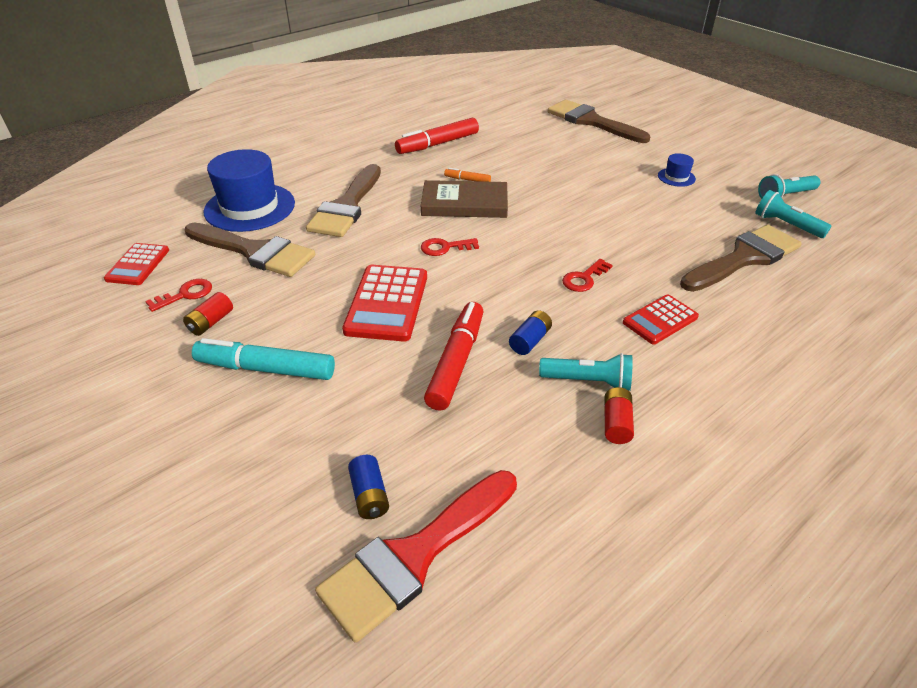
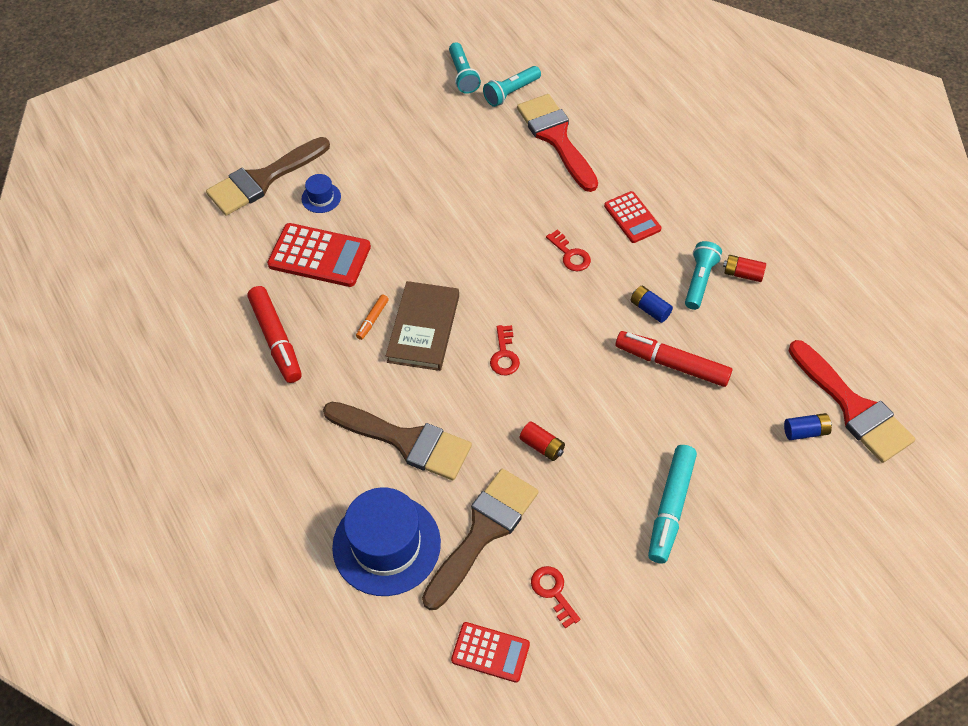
camera: 80 degrees left, 15 degrees up
red battery [183,292,233,336] -> red battery moved to [519,421,565,461]
red calculator [342,265,427,342] -> red calculator moved to [267,223,371,287]
blue hat [658,153,696,187] -> blue hat moved to [302,174,341,213]
brown brush [680,225,802,292] -> red brush [517,94,598,192]

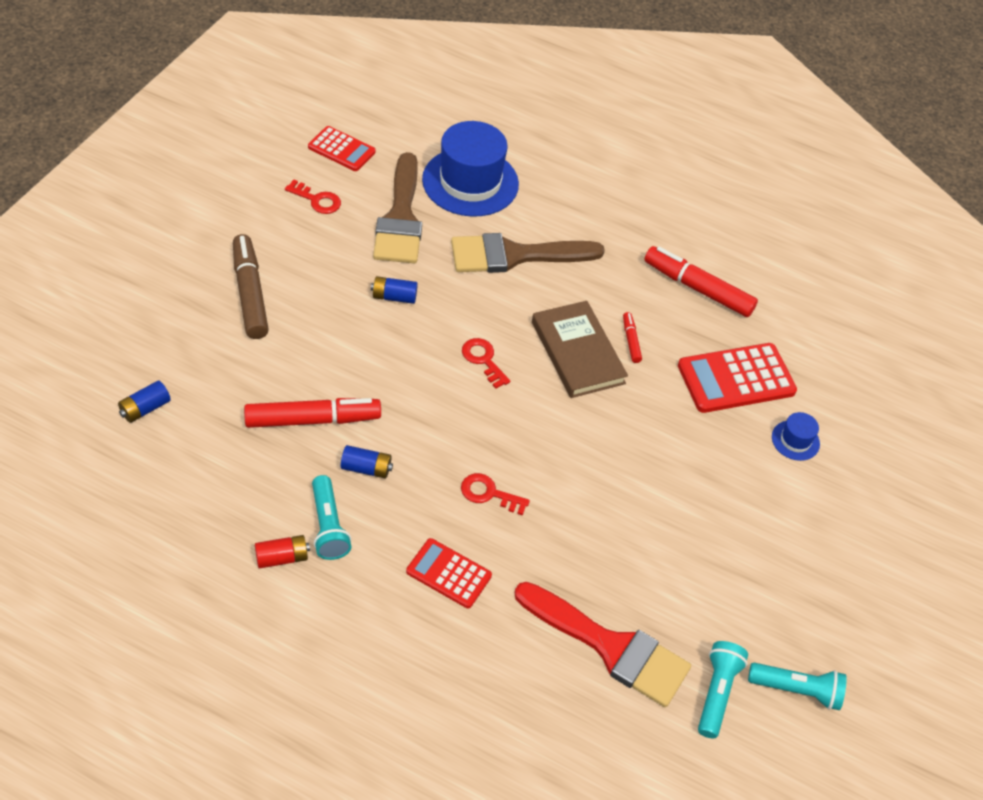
camera: 140 degrees right, 5 degrees down
brown brush [206,137,330,216] -> none
orange marker [356,295,389,340] -> red marker [623,312,642,363]
turquoise flashlight [449,42,481,94] -> turquoise flashlight turned 150 degrees clockwise [748,663,847,710]
red calculator [451,622,530,683] -> red calculator turned 135 degrees counterclockwise [308,126,376,171]
red battery [519,421,565,461] -> blue battery [371,276,418,304]
turquoise marker [648,445,697,564] -> brown marker [233,234,269,339]
red brush [789,340,915,463] -> none

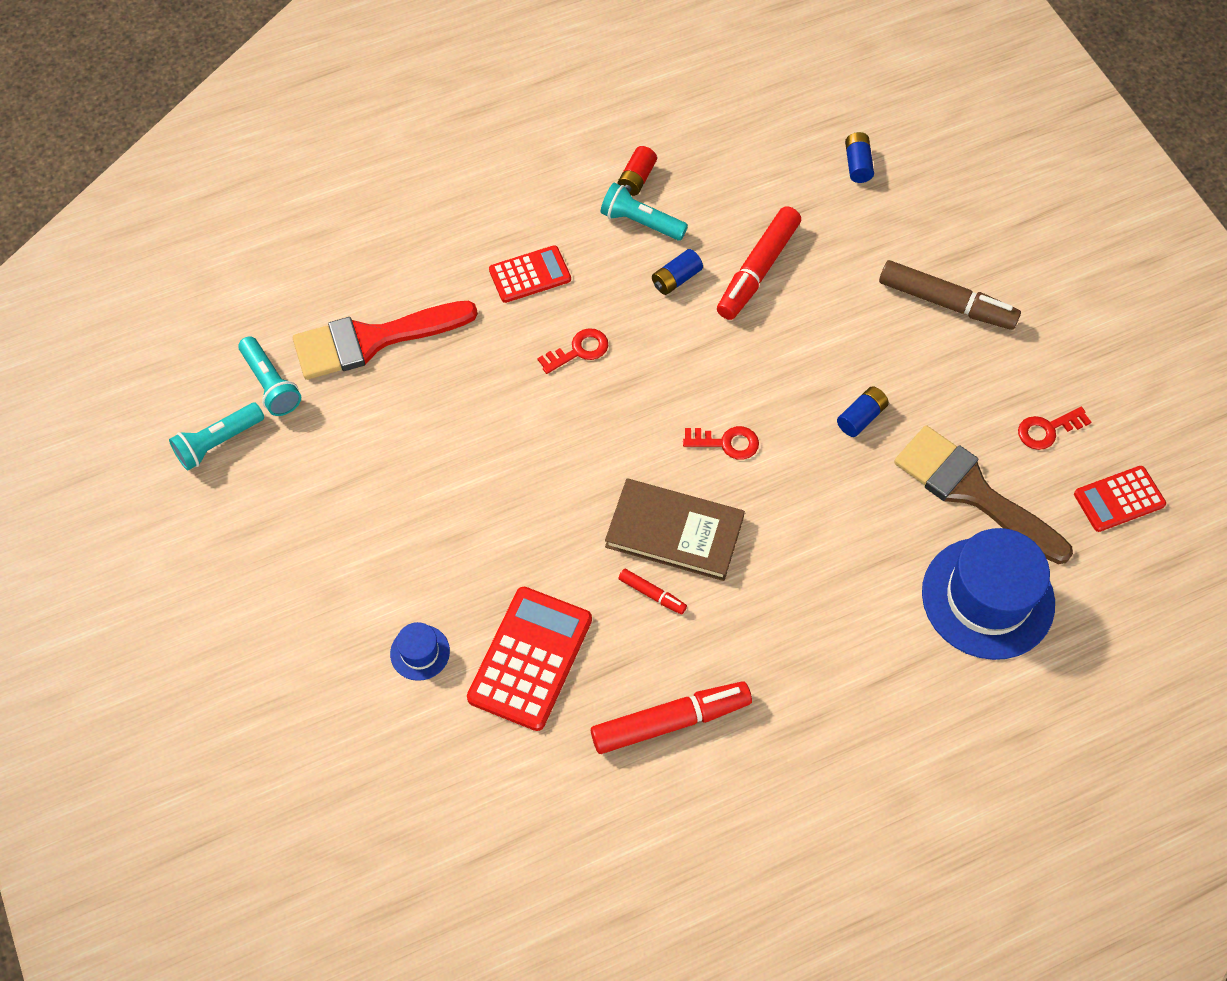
camera: 135 degrees right, 10 degrees up
brown brush [451,233,605,273] -> none

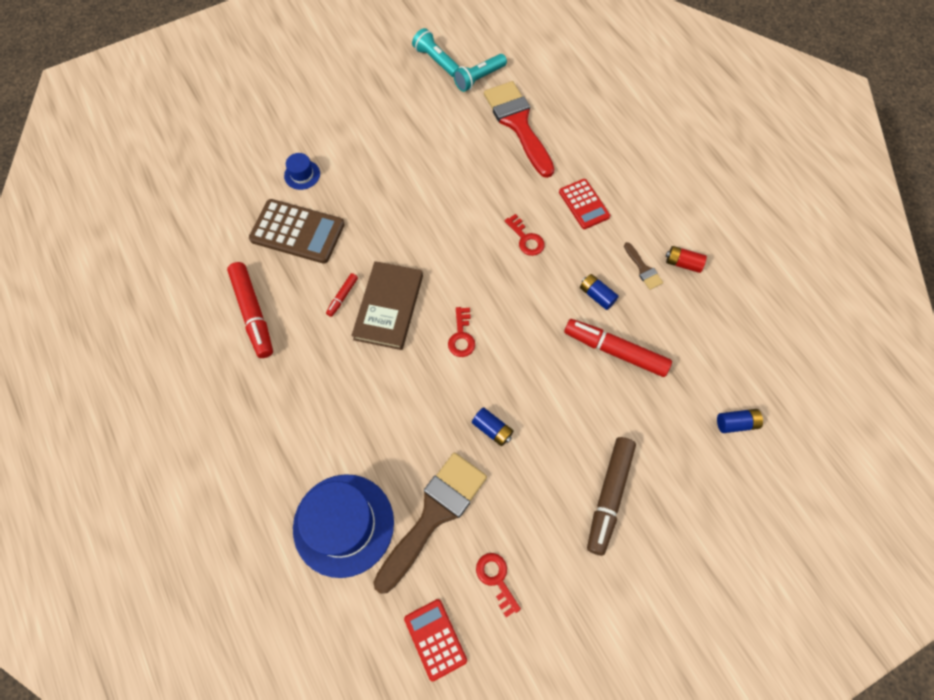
camera: 85 degrees right, 5 degrees up
red calculator [467,587,592,731] -> brown calculator [249,199,345,263]
turquoise flashlight [601,183,688,241] -> brown brush [624,242,663,290]

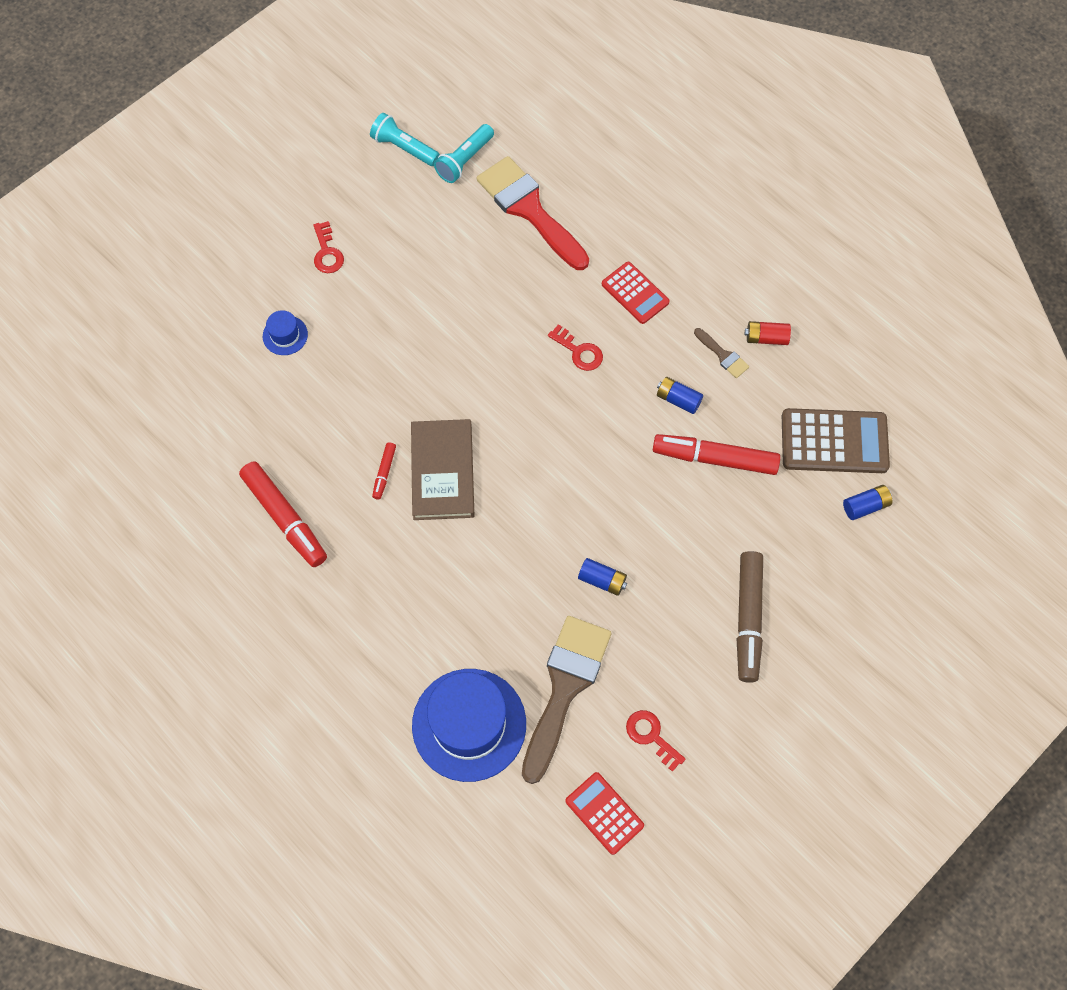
camera: 15 degrees left, 0 degrees up
brown calculator [249,199,345,263] -> brown calculator moved to [782,408,890,473]
red key [448,307,475,357] -> red key moved to [313,221,344,273]

